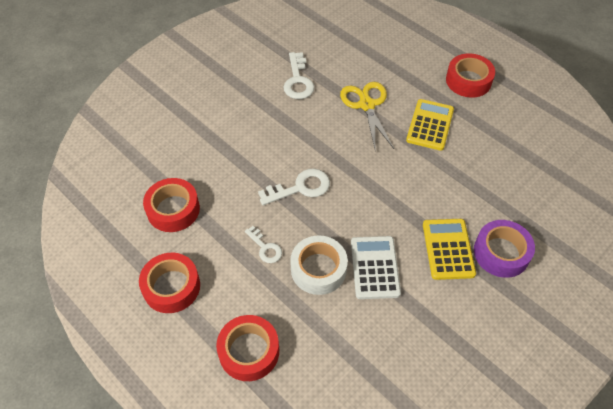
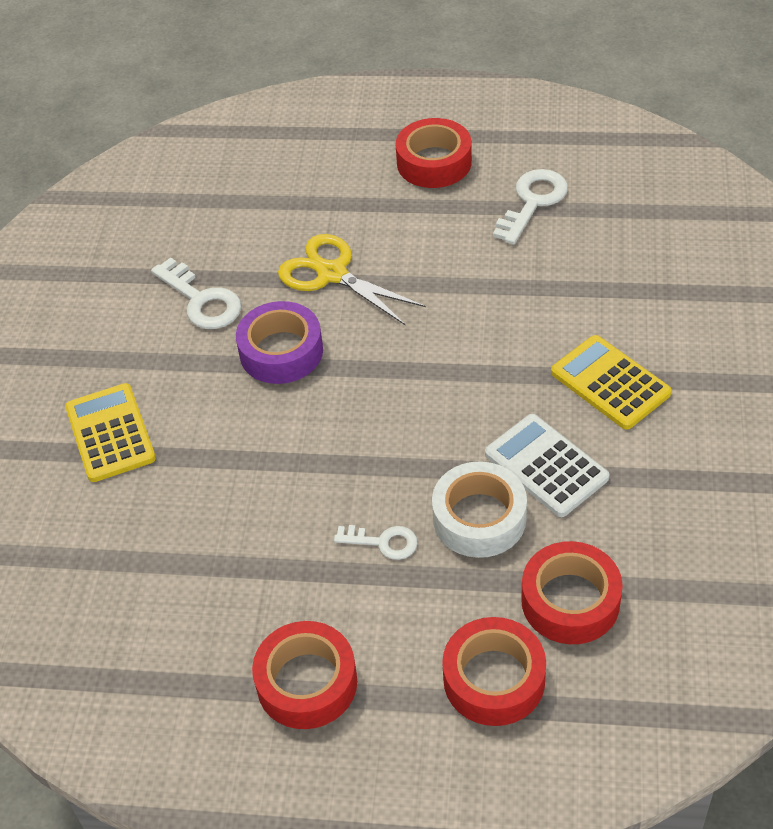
camera: 35 degrees left, 5 degrees down
red tape [143,178,200,232] -> red tape moved to [521,541,623,644]
white key [258,169,330,205] -> white key moved to [493,169,568,244]
yellow calculator [406,99,454,151] -> yellow calculator moved to [65,383,156,482]
purple tape [474,220,535,278] -> purple tape moved to [236,301,323,384]

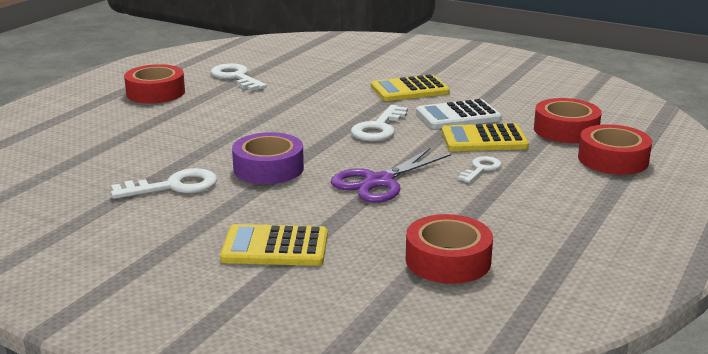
camera: 70 degrees left, 25 degrees down
red tape [252,621,357,729] -> red tape moved to [406,214,493,284]
yellow scissors [278,234,426,326] -> none
white tape [432,462,527,558] -> yellow calculator [442,123,529,151]
none -> purple scissors [331,148,451,203]
none -> white key [351,105,408,141]

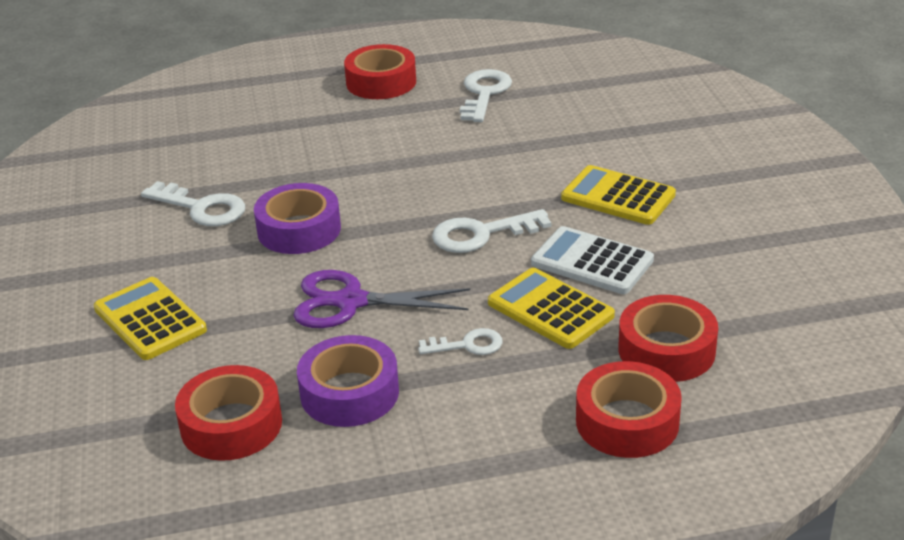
camera: 50 degrees right, 10 degrees up
none -> purple tape [297,335,399,427]

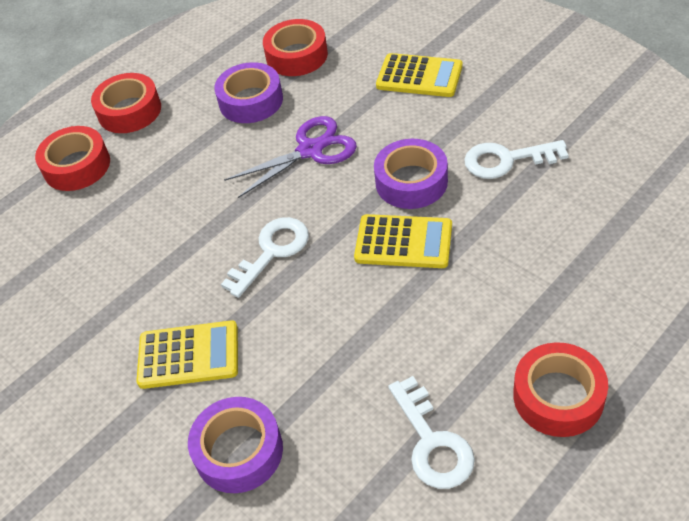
camera: 150 degrees right, 15 degrees up
white key [418,328,503,355] -> none
yellow calculator [488,268,615,349] -> yellow calculator moved to [354,214,452,268]
white calculator [531,226,654,294] -> none
red tape [618,295,718,382] -> red tape moved to [91,73,161,133]
none -> purple tape [188,397,283,493]

